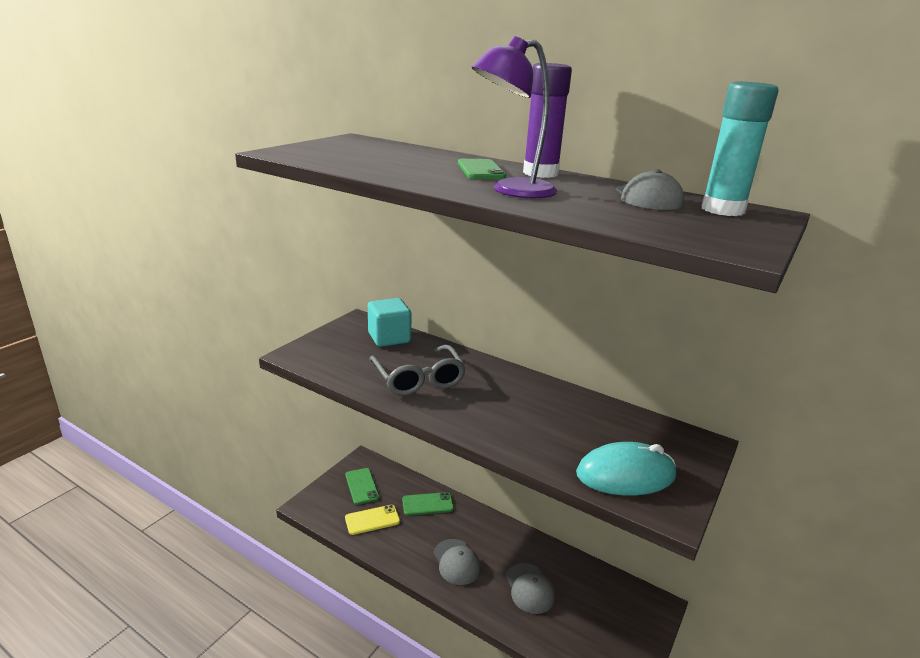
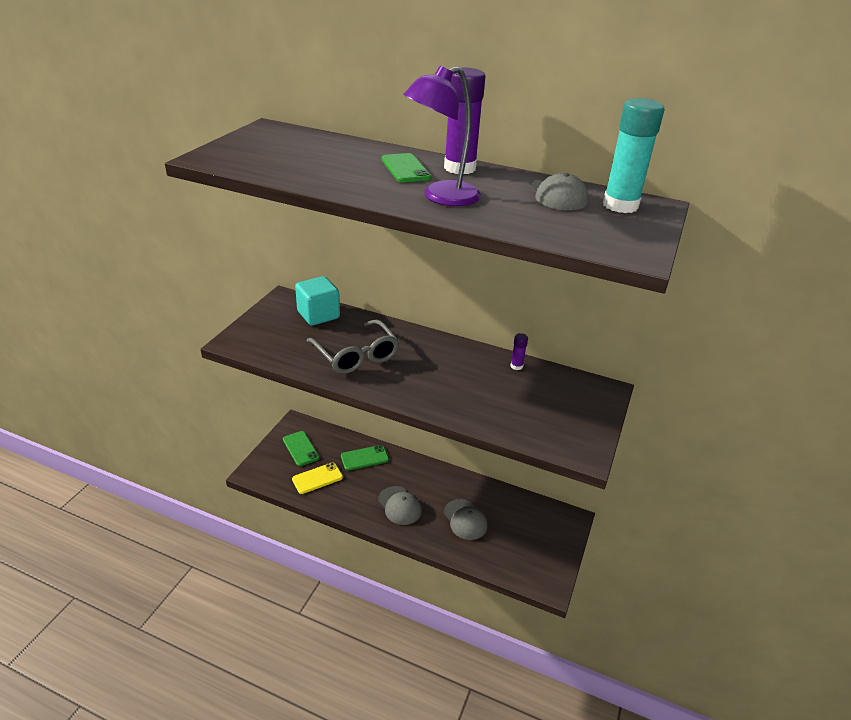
camera: 10 degrees left, 10 degrees up
turquoise mouse [576,442,676,496] -> none
none -> purple glue stick [510,333,528,370]

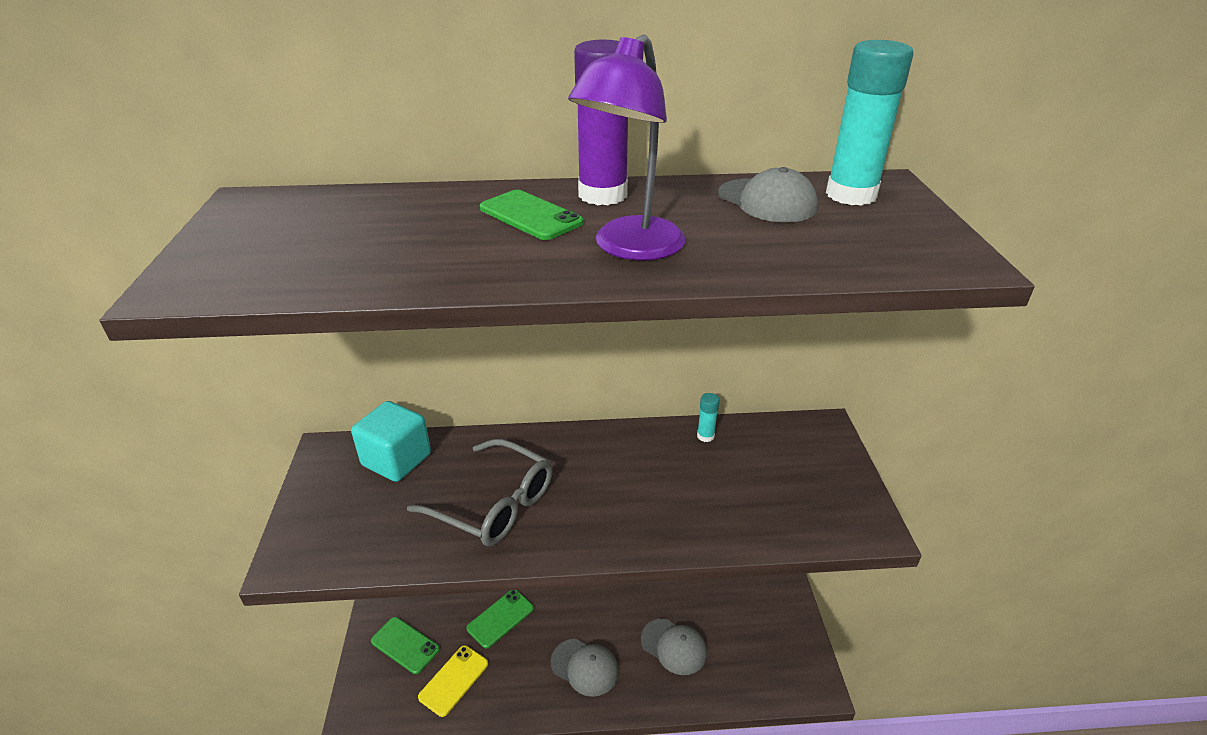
camera: 25 degrees left, 0 degrees up
purple glue stick [510,333,528,370] -> turquoise glue stick [697,393,719,442]

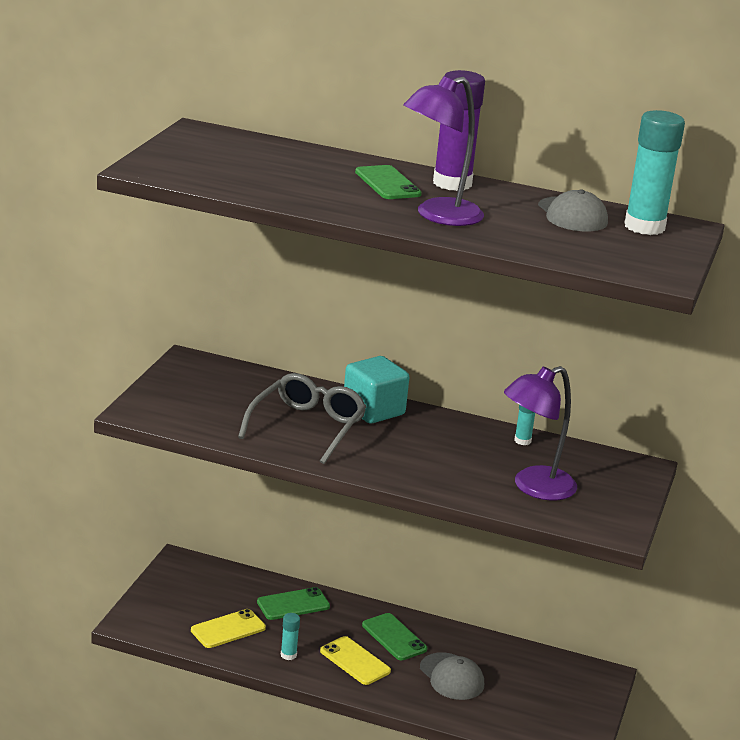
camera: 20 degrees right, 10 degrees down
turquoise cube [351,401,431,482] -> turquoise cube moved to [344,356,409,424]
green phone [371,617,440,674] -> green phone moved to [362,613,427,660]
grey glasses [407,439,553,546] -> grey glasses turned 120 degrees counterclockwise [238,373,367,464]
grey cap [551,639,619,697] -> yellow phone [320,636,391,685]
none -> turquoise glue stick [281,613,300,660]
none -> purple lamp [504,366,577,501]

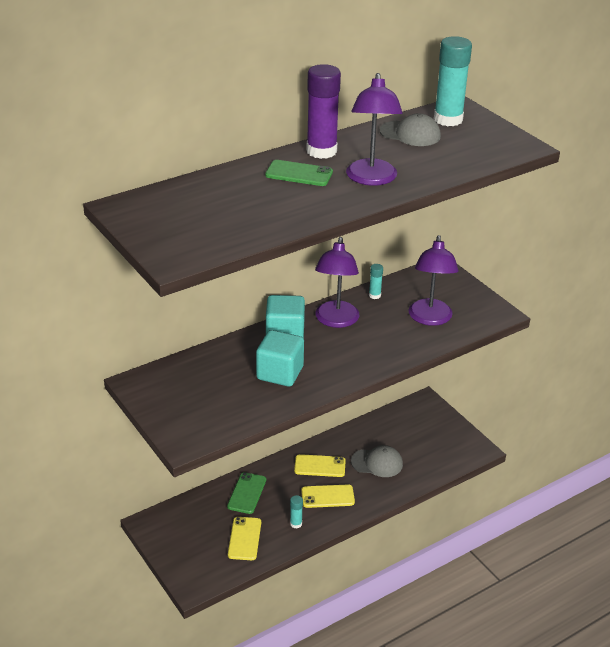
camera: 50 degrees left, 10 degrees up
grey glasses [238,373,367,464] -> turquoise cube [256,330,304,387]
green phone [362,613,427,660] -> yellow phone [294,454,346,477]
none -> purple lamp [315,237,359,328]

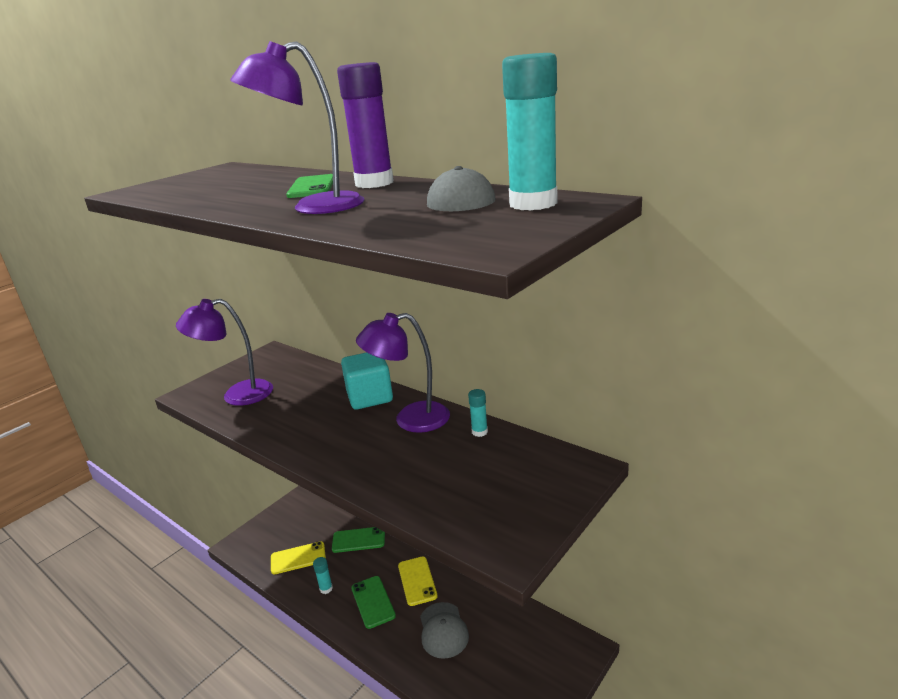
camera: 75 degrees right, 10 degrees down
turquoise cube [256,330,304,387] -> none
yellow phone [301,484,355,508] -> green phone [351,576,396,629]
purple lamp [408,235,458,326] -> purple lamp moved to [176,299,273,406]

